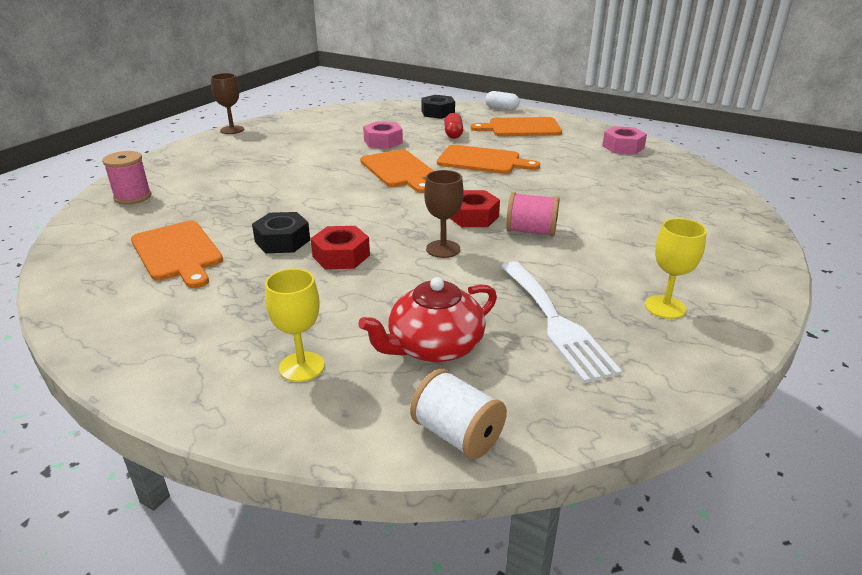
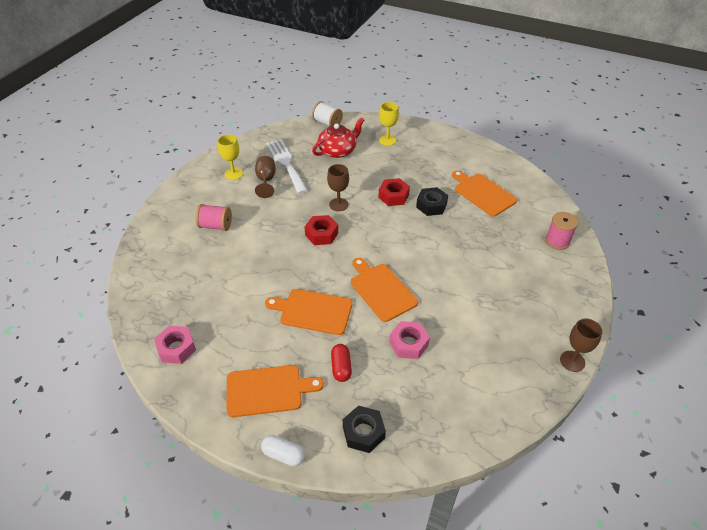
camera: 175 degrees right, 15 degrees up
pink spool [506,192,560,237] -> pink spool moved to [196,204,232,231]
none -> brown goblet [255,156,276,198]

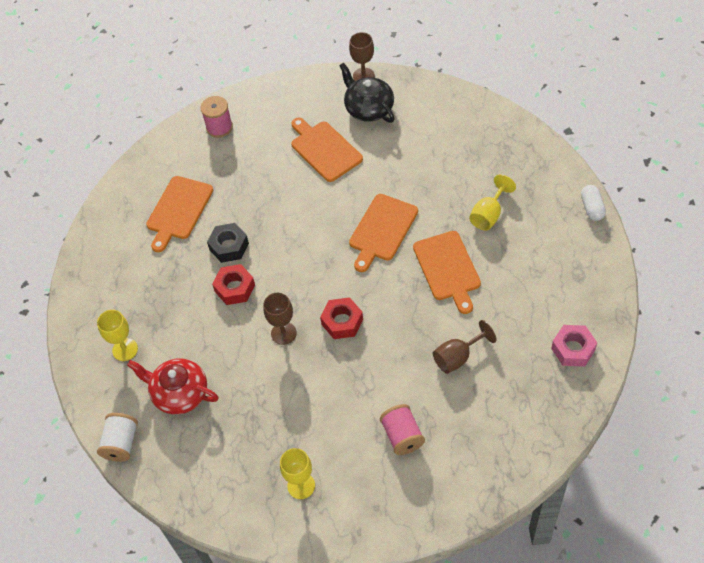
camera: 115 degrees left, 10 degrees up
orange cutting board [226,365,324,417] -> orange cutting board moved to [291,118,363,182]
brown goblet [255,156,276,198] -> brown goblet moved to [433,320,497,374]
white fork [266,139,308,194] -> none
red capsule [331,344,352,382] -> yellow goblet [469,174,516,231]
black nut [343,405,386,453] -> none
pink nut [389,321,430,359] -> none
none -> black teapot [339,63,395,123]

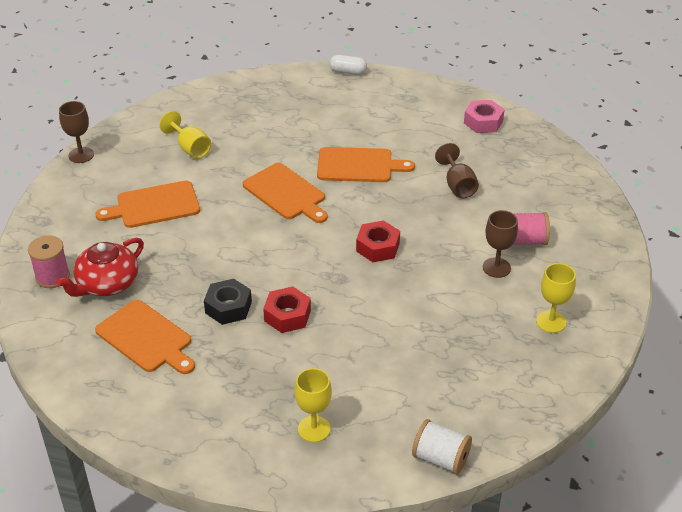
camera: 75 degrees left, 15 degrees down
red teapot [127,358,219,415] -> red teapot moved to [56,238,144,297]
brown goblet [263,293,297,345] -> brown goblet moved to [483,210,518,278]
black teapot [339,63,395,123] -> none
yellow goblet [469,174,516,231] -> yellow goblet moved to [159,111,211,159]

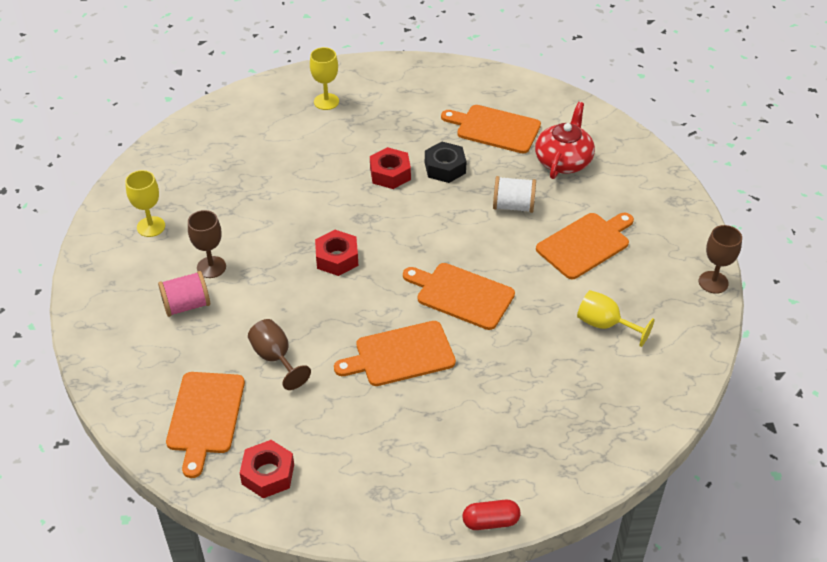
camera: 160 degrees right, 5 degrees up
pink spool [28,236,70,288] -> none
white capsule [329,55,367,75] -> red capsule [463,500,521,530]
white spool [412,419,472,474] -> white spool moved to [493,176,536,213]
pink nut [464,100,505,133] -> red nut [240,440,294,498]
none -> orange cutting board [166,372,245,478]

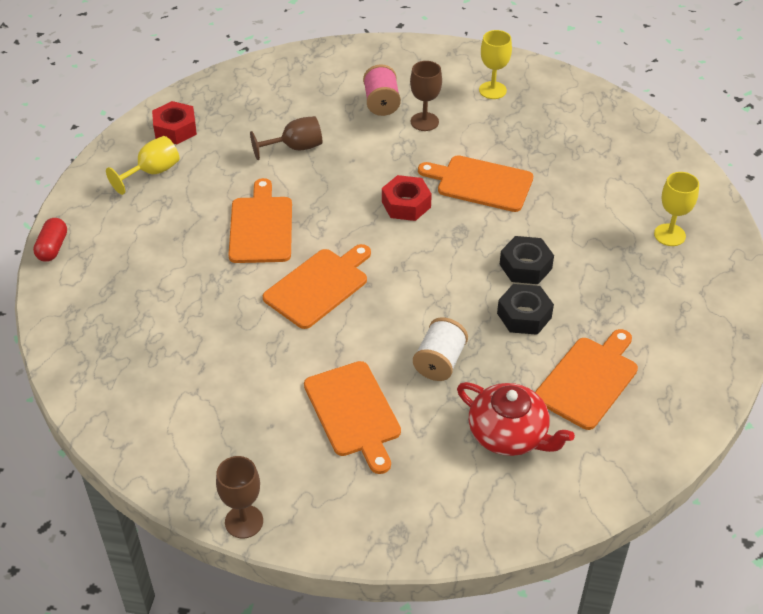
camera: 105 degrees right, 0 degrees up
orange cutting board [166,372,245,478] -> orange cutting board moved to [418,155,533,212]
red nut [370,147,411,189] -> black nut [500,236,554,284]
yellow goblet [577,290,655,347] -> yellow goblet moved to [106,136,179,195]

